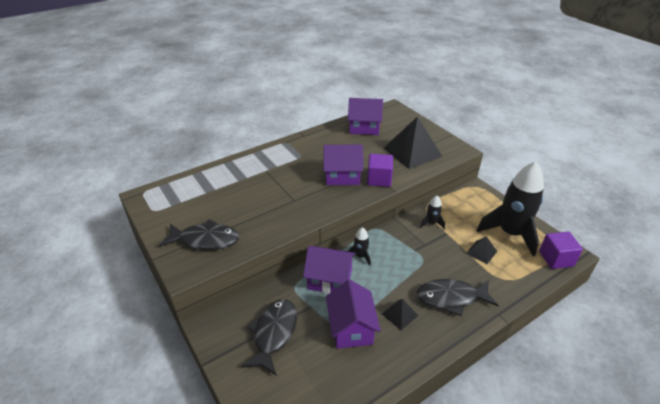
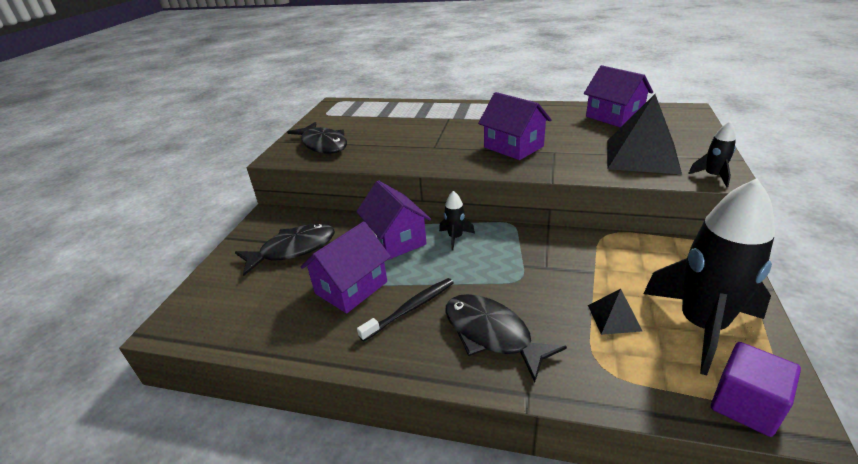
camera: 50 degrees right, 5 degrees down
purple cube [367,154,393,187] -> none
black pyramid [382,299,418,330] -> black toothbrush [357,278,453,342]
black rocket [420,195,445,229] -> black rocket moved to [688,121,736,187]

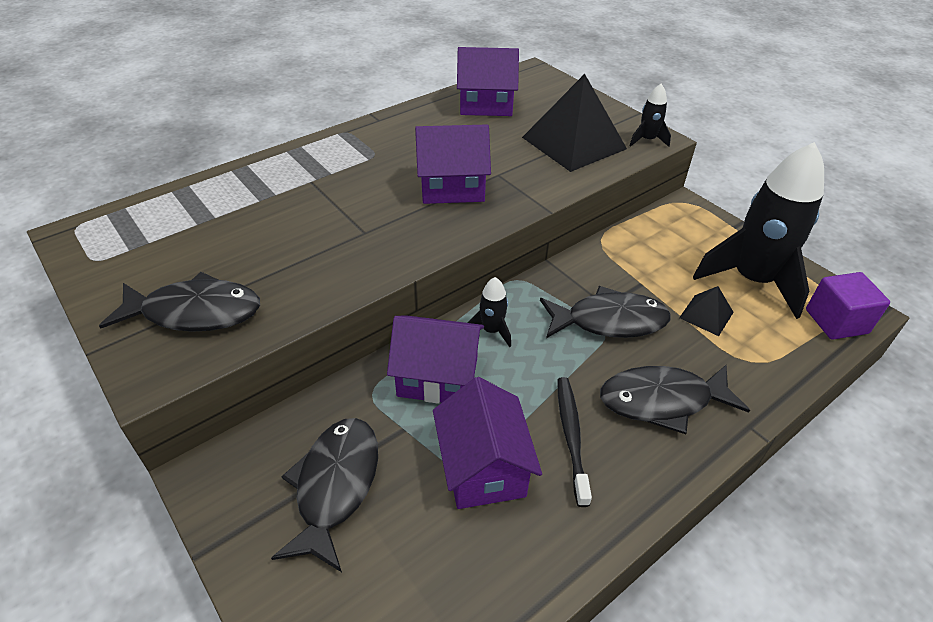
camera: 55 degrees left, 10 degrees up
none -> black fish [540,286,670,338]

